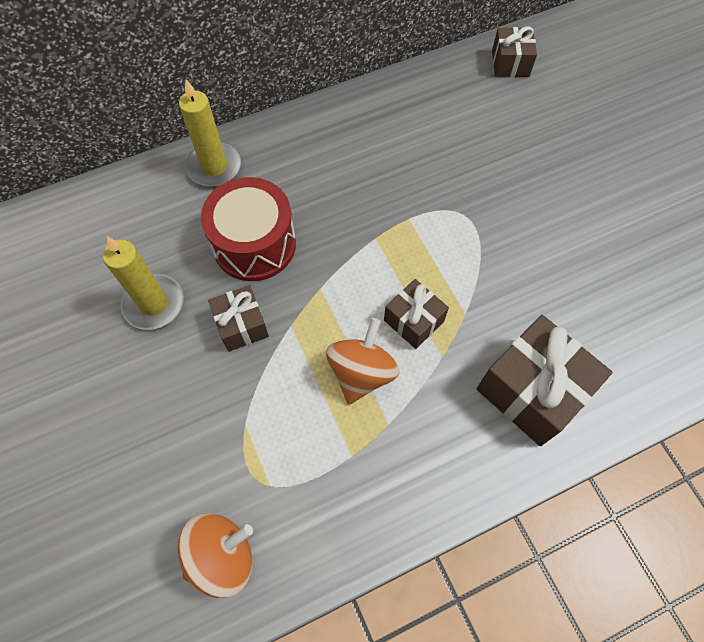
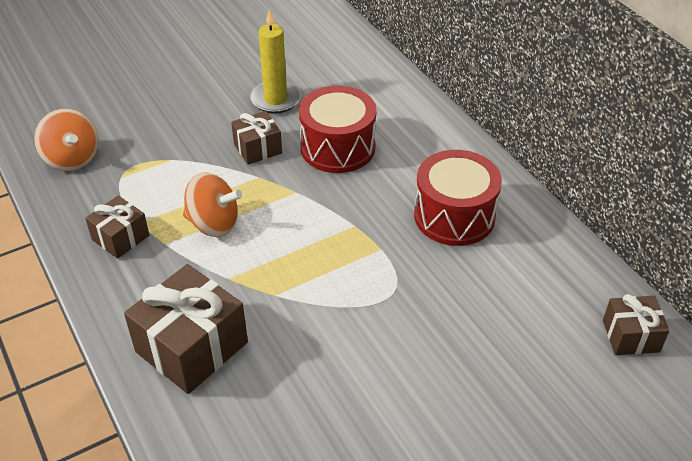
camera: 85 degrees right, 20 degrees down
yellow candle [179,79,242,187] -> none
brown gift [384,279,449,349] -> brown gift moved to [85,196,149,259]
none -> red drum [414,150,502,246]

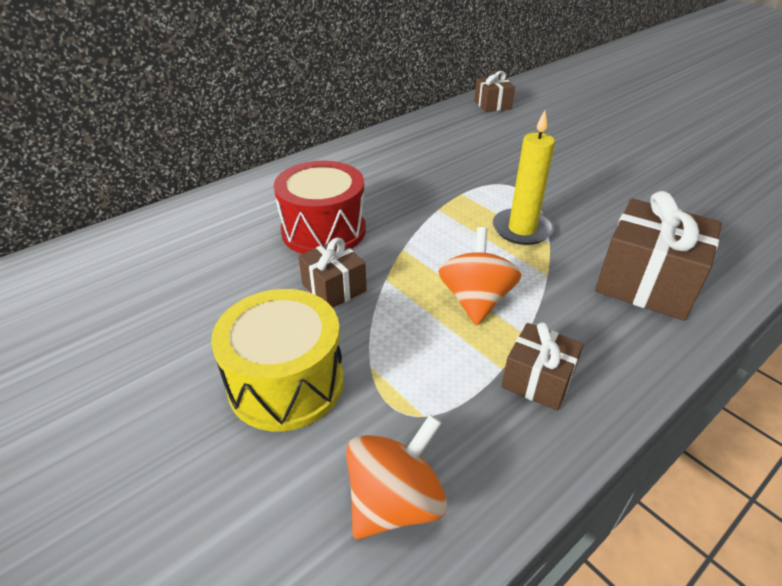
camera: 100 degrees left, 5 degrees down
yellow candle [250,9,301,114] -> yellow candle moved to [493,110,555,245]
red drum [414,150,502,246] -> none
none -> yellow drum [211,289,344,431]

